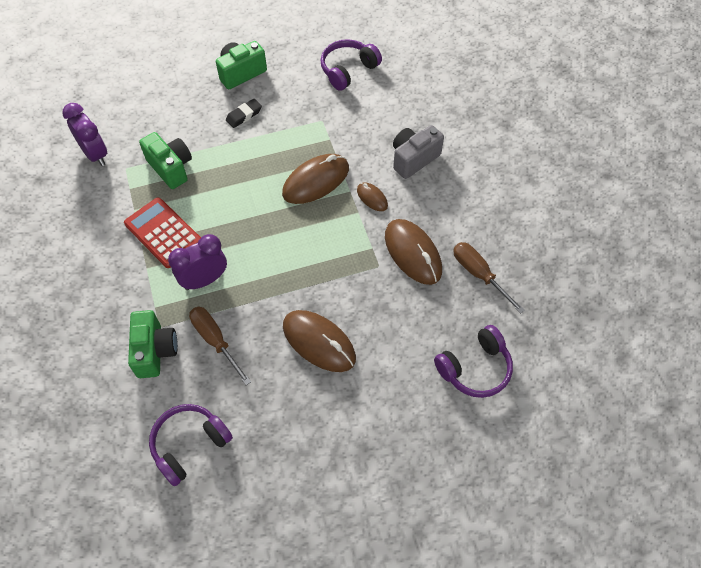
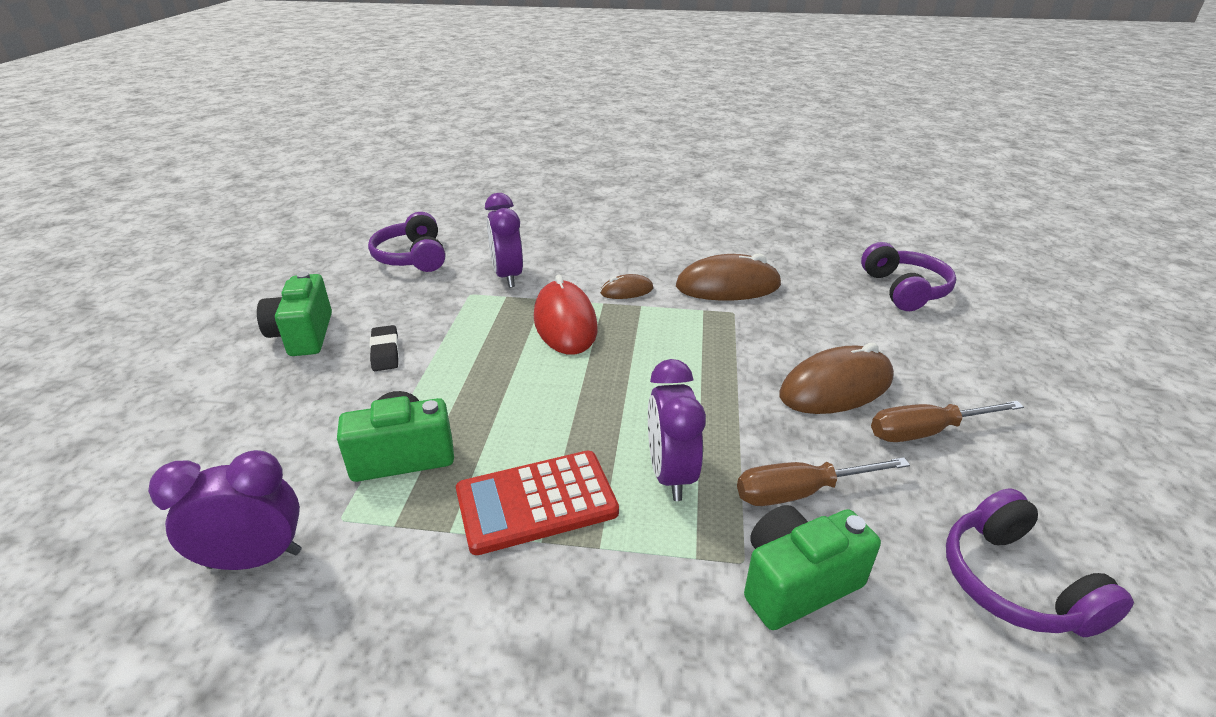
camera: 65 degrees left, 25 degrees down
green camera [128,310,178,378] -> green camera turned 45 degrees counterclockwise [744,505,881,630]
brown mouse [282,154,349,204] -> red mouse [534,274,598,355]
grey camera [393,125,444,179] -> none
brown screwdriver [453,242,525,314] -> brown screwdriver moved to [871,401,1024,442]
none -> purple clock [485,193,523,288]

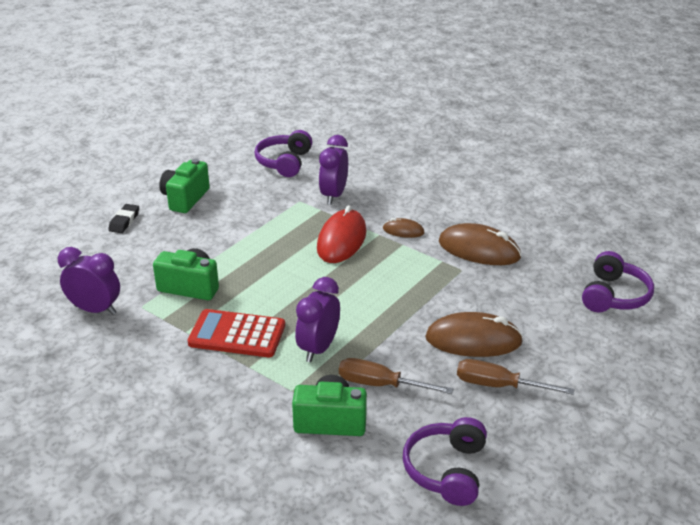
camera: 30 degrees right, 0 degrees up
black eraser [369,325,399,371] -> black eraser moved to [108,204,139,233]

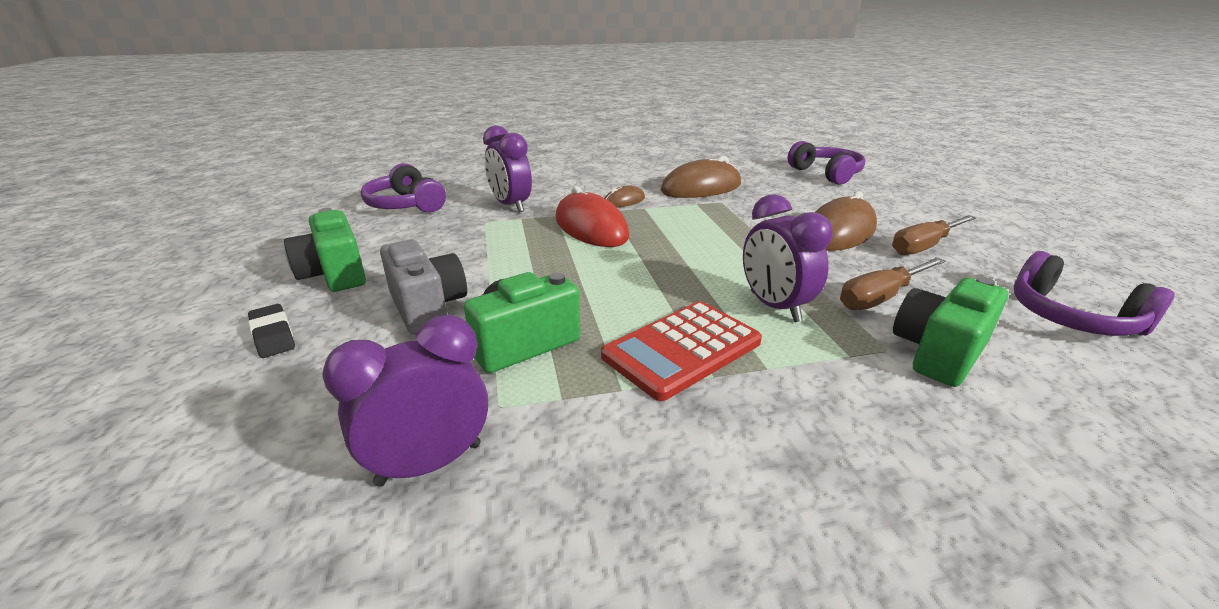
camera: 50 degrees left, 5 degrees down
none -> grey camera [380,240,467,335]

